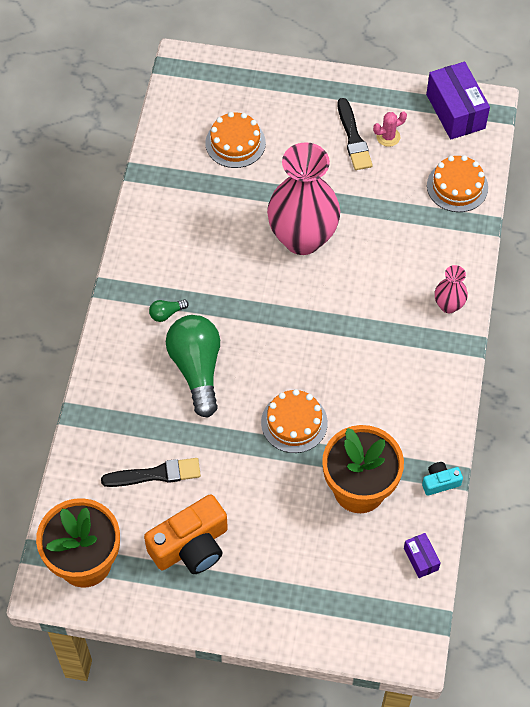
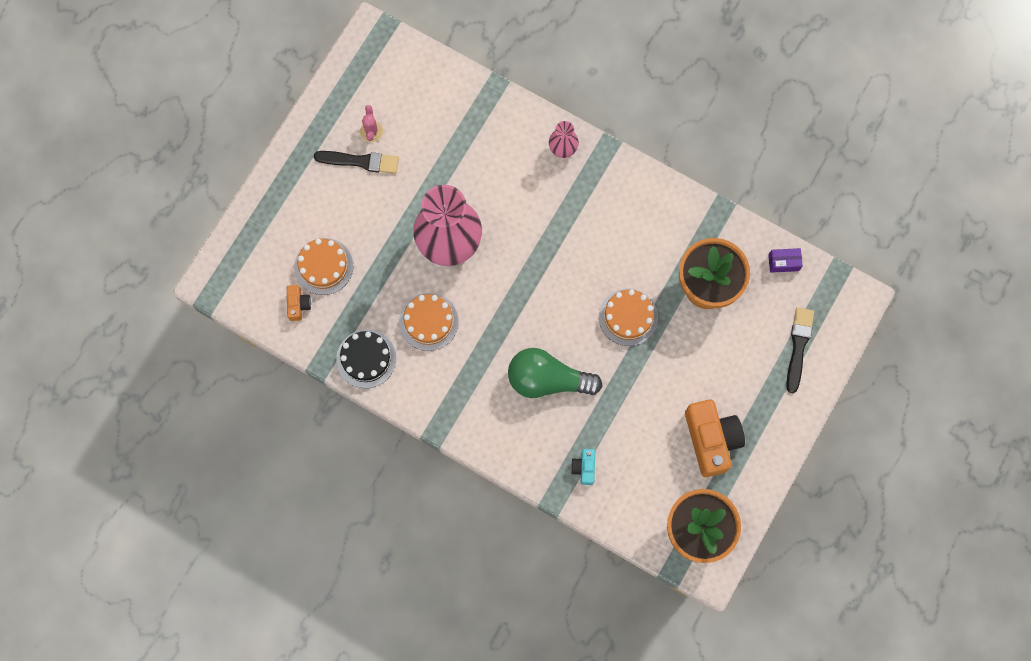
camera: 70 degrees left, 15 degrees up
black brush [101,458,201,487] -> black brush moved to [786,307,814,393]
green light bulb [149,300,189,322] -> none
turquoise camera [422,462,463,496] -> turquoise camera moved to [571,449,595,485]
purple box [426,62,490,139] -> none
orange cake [427,155,488,212] -> orange cake moved to [399,293,459,351]
none -> orange camera [287,285,311,321]
none -> black cake [336,330,396,388]

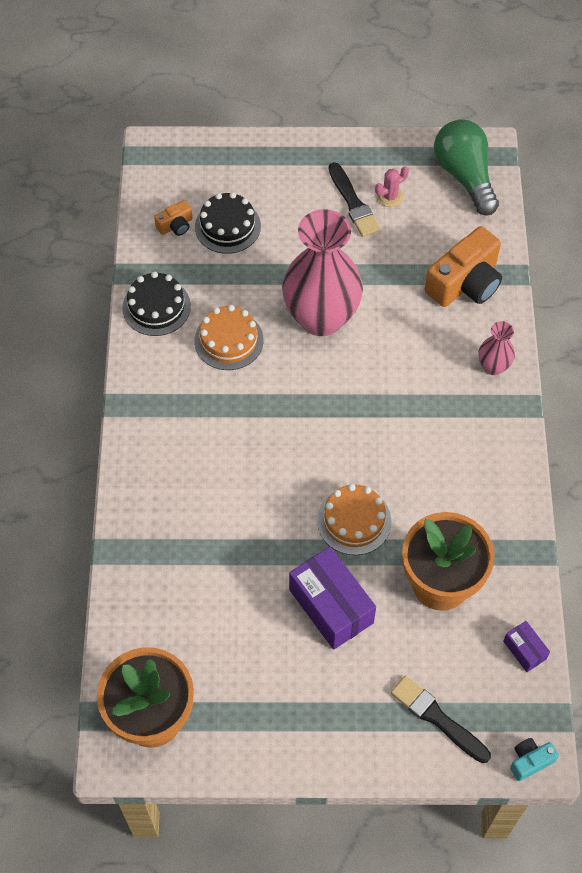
camera: 60 degrees right, 15 degrees down
orange cake [294,238,353,295] -> black cake [195,192,261,254]
green light bulb [508,348,602,398] -> green light bulb moved to [434,119,499,215]
turquoise camera [571,449,595,485] -> turquoise camera moved to [510,738,559,781]
orange camera [685,400,745,477] -> orange camera moved to [425,226,502,307]
black brush [786,307,814,393] -> black brush turned 120 degrees counterclockwise [391,675,491,763]
none -> purple box [289,547,376,650]

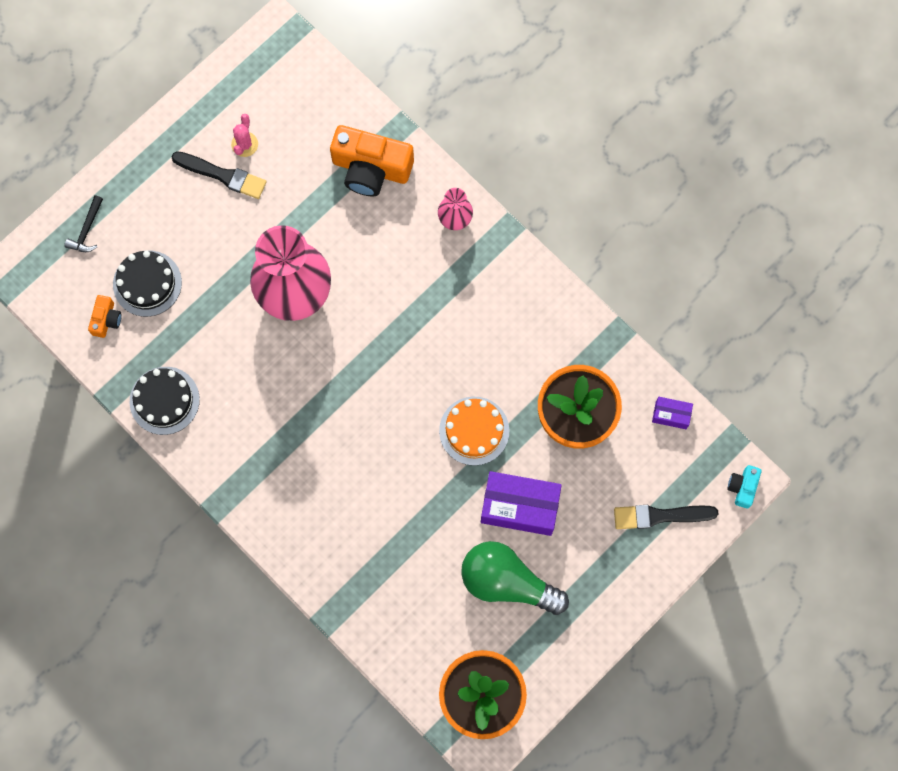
camera: 45 degrees left, 15 degrees up
orange cake [194,305,264,370] -> none
orange camera [425,226,502,307] -> orange camera turned 105 degrees clockwise [330,125,414,196]
green light bulb [434,119,499,215] -> green light bulb moved to [461,541,569,615]
none -> black hammer [64,195,103,252]

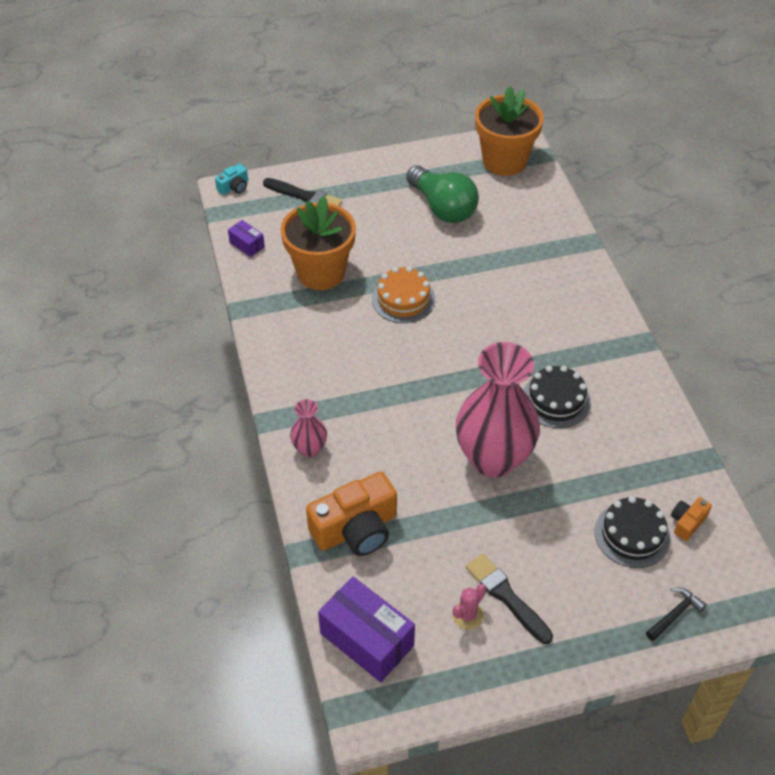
camera: 150 degrees left, 25 degrees down
black cake [130,367,200,435] -> black cake moved to [524,366,591,428]
orange camera [330,125,414,196] -> orange camera turned 105 degrees clockwise [306,472,397,556]
purple box [481,471,562,536] -> purple box moved to [318,577,415,682]

